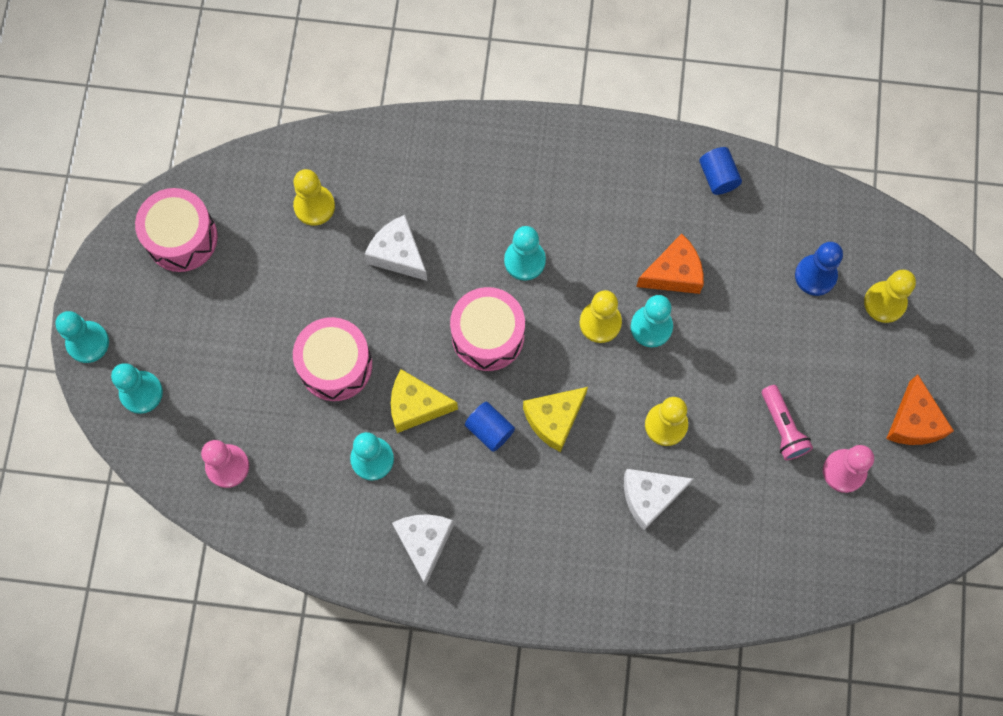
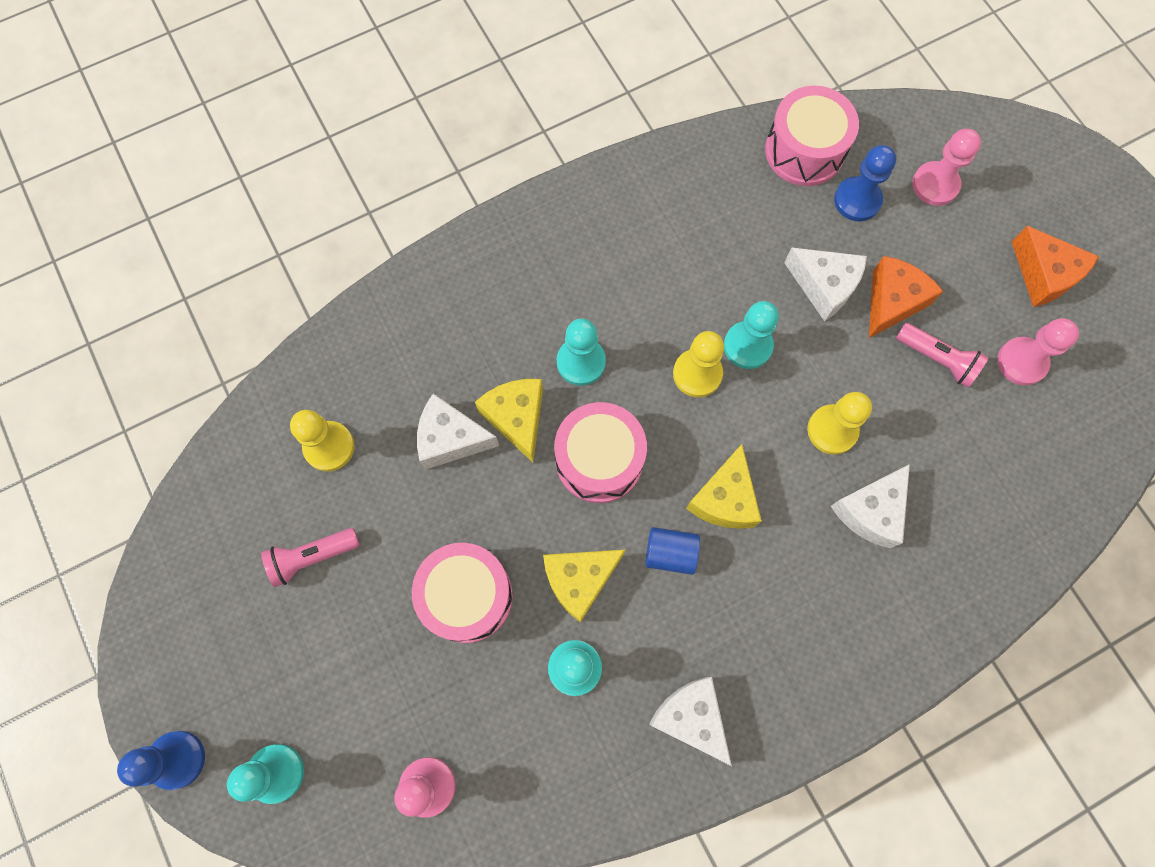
camera: 35 degrees left, 0 degrees up
turquoise pawn [55,311,109,363] -> blue pawn [117,731,205,790]
pink drum [135,188,218,272] -> pink drum moved to [765,86,859,186]
orange cheese [636,233,704,294] -> orange cheese moved to [869,256,943,338]
blue cylinder [699,147,742,195] -> none
yellow pawn [864,270,916,323] -> pink pawn [912,129,981,206]
none -> pink flashlight [261,528,360,587]
none -> yellow cheese [475,379,543,462]
none -> white cheese [784,248,867,321]

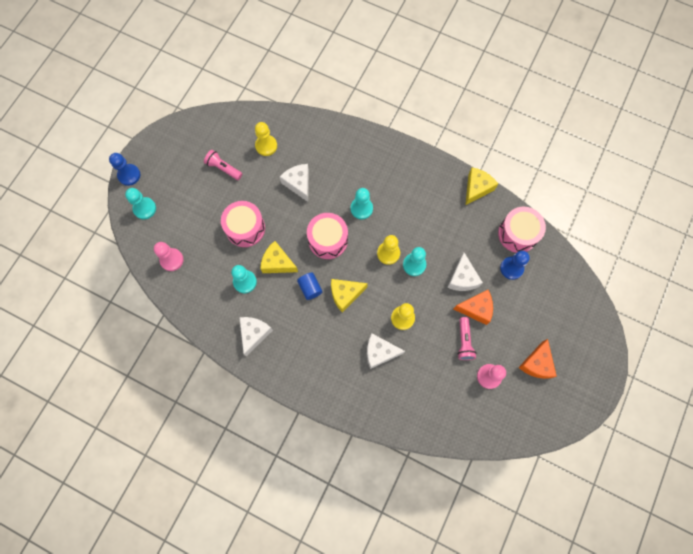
camera: 55 degrees right, 0 degrees up
yellow cheese [475,379,543,462] -> yellow cheese moved to [465,168,498,205]
pink pawn [912,129,981,206] -> none

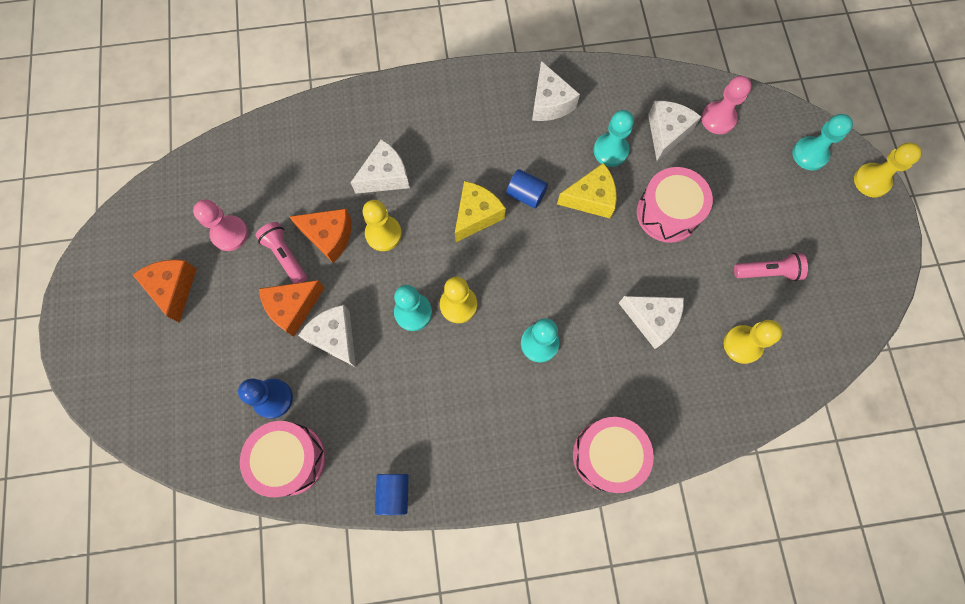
camera: 145 degrees right, 0 degrees up
blue pawn [109,153,140,186] -> yellow pawn [854,142,922,197]
pink drum [307,213,348,259] -> pink drum moved to [573,417,654,493]
yellow cheese [465,168,498,205] -> blue cylinder [375,474,409,515]
none -> orange cheese [289,209,352,263]
none -> white cheese [648,101,701,161]

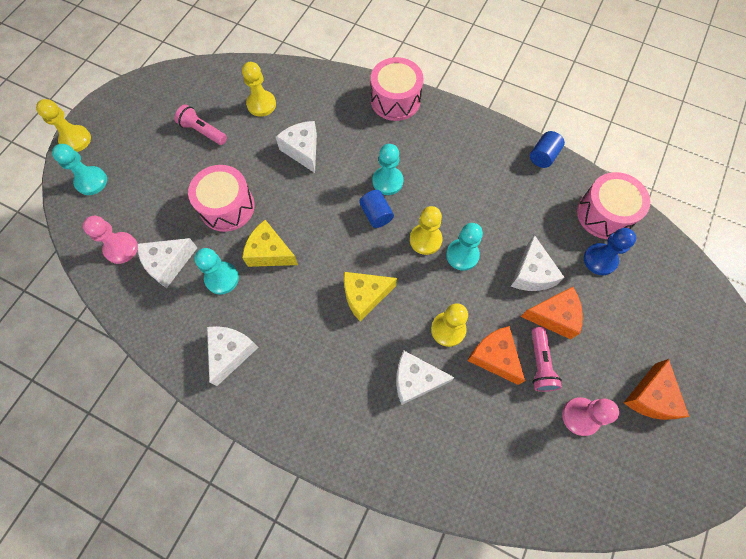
camera: 145 degrees left, 5 degrees down
blue cylinder [506,169,548,208] -> blue cylinder moved to [359,190,394,228]

